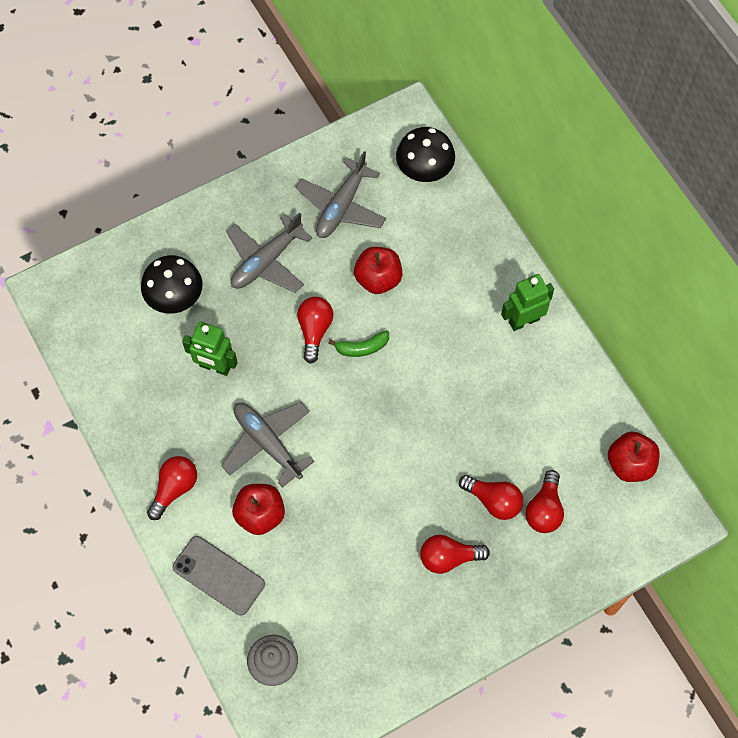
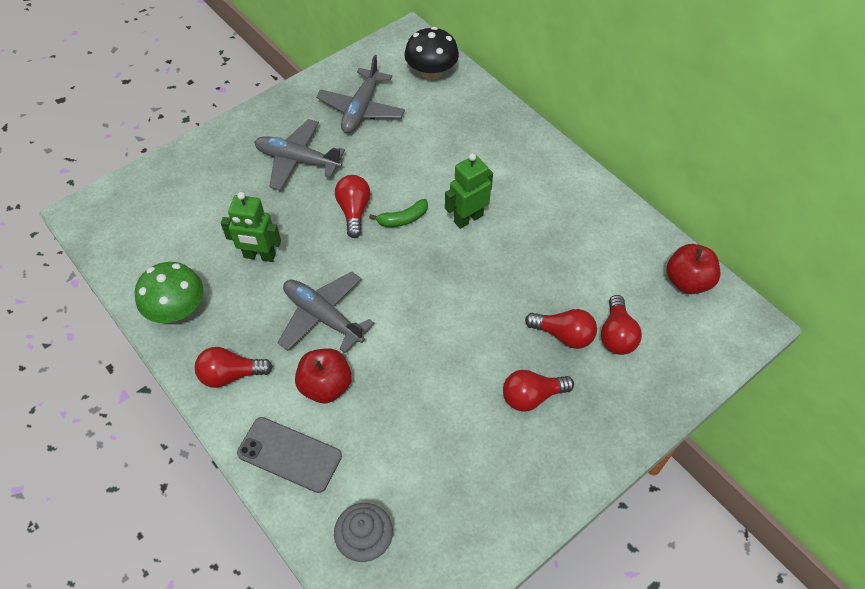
camera: 10 degrees left, 10 degrees down
black mushroom [141,255,203,314] -> none
red light bulb [147,456,197,520] -> red light bulb turned 120 degrees counterclockwise [194,347,273,388]
grey plane [226,212,313,293] -> grey plane turned 75 degrees clockwise [254,119,345,190]
red apple [354,247,402,294] -> none
green robot [501,274,554,331] -> green robot moved to [445,153,493,229]
none -> green mushroom [135,262,203,323]

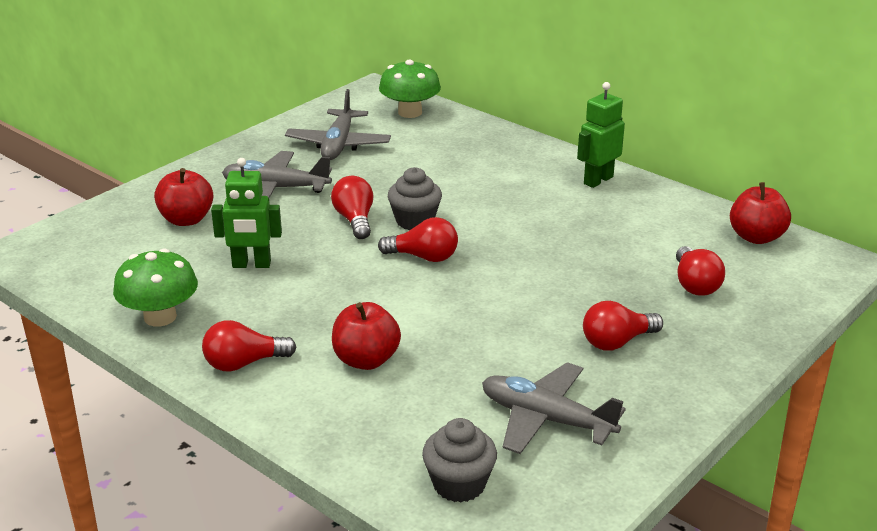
camera: 10 degrees left, 25 degrees down
grey phone [237,417,342,493] -> none
grey plane [277,272,374,353] -> grey plane moved to [482,362,626,454]
green banana [369,199,428,227] -> grey cupcake [388,167,442,230]
black mushroom [404,27,459,80] -> green mushroom [379,59,441,118]
green robot [445,153,493,229] -> green robot moved to [577,82,625,188]
red light bulb [525,309,597,349] -> red light bulb moved to [378,217,458,262]
none -> red apple [154,168,213,226]

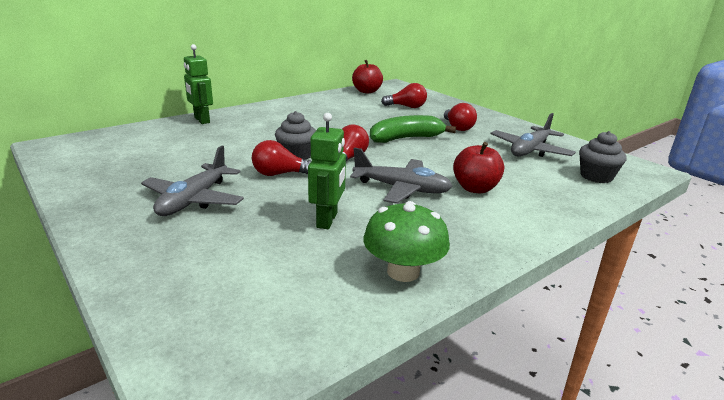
camera: 80 degrees left, 5 degrees down
red apple [154,168,213,226] -> none
red light bulb [202,320,296,372] -> none
grey plane [285,89,391,160] -> grey plane moved to [350,148,453,204]
green mushroom [379,59,441,118] -> none
green robot [577,82,625,188] -> green robot moved to [184,44,213,124]
none -> green banana [370,115,456,143]

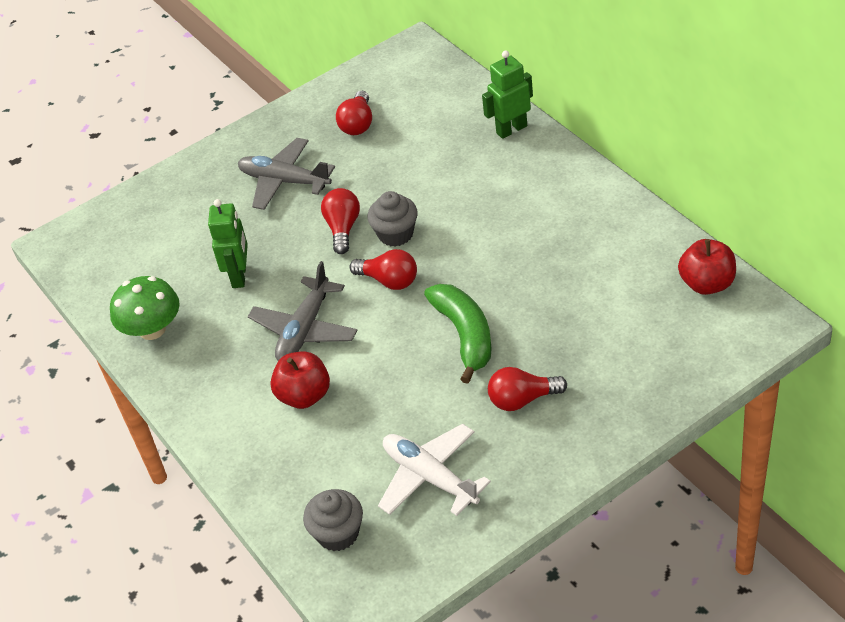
camera: 100 degrees right, 20 degrees up
green robot [308,113,346,229] -> green robot turned 105 degrees counterclockwise [208,199,248,288]
red light bulb [381,83,427,108] -> red light bulb moved to [336,91,372,135]
grey plane [490,113,576,157] -> white plane [378,424,491,516]

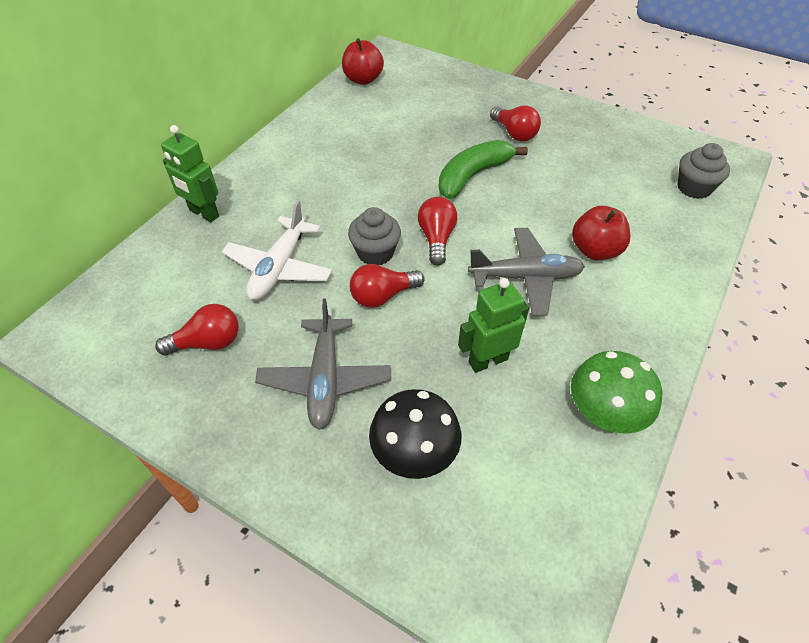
camera: 120 degrees left, 5 degrees up
white plane [378,424,491,516] -> white plane moved to [222,200,332,300]
none -> black mushroom [369,389,461,479]

